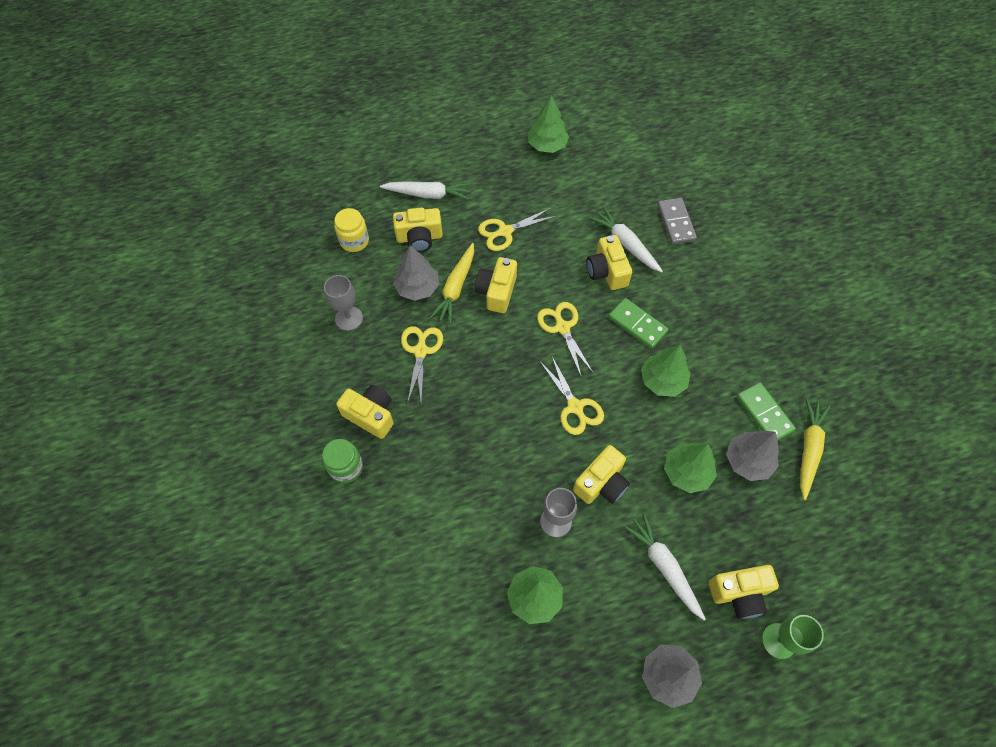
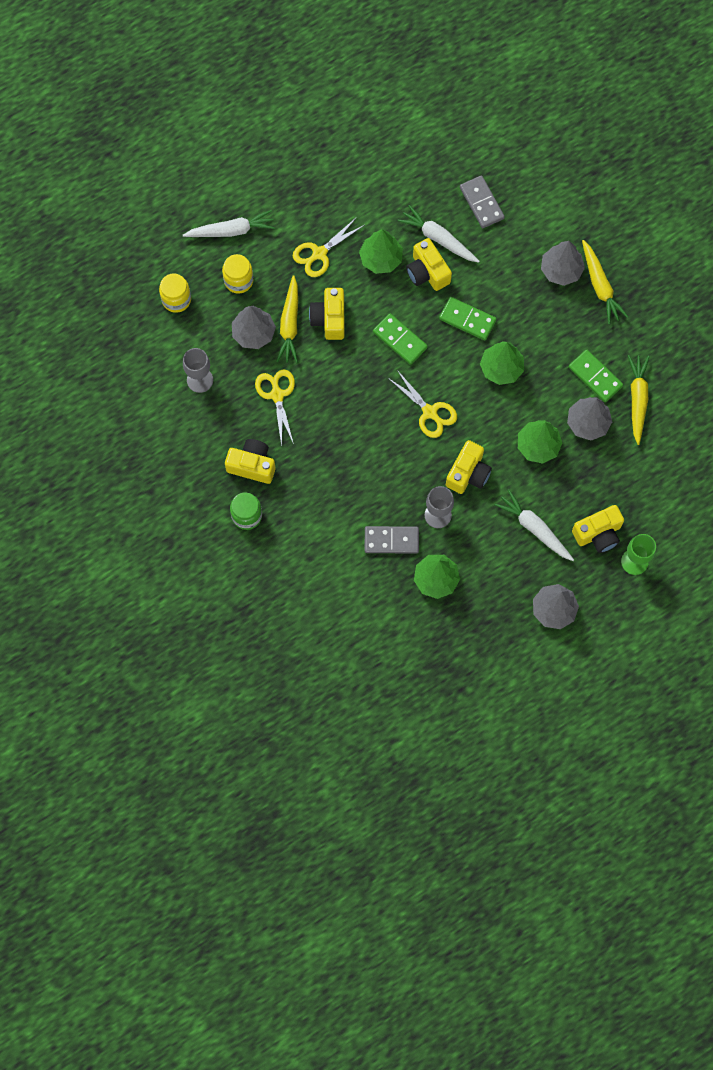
camera: 15 degrees left, 10 degrees up
yellow camera [393,207,443,252] -> yellow jar [222,254,254,294]
green tree [528,95,569,153] -> green tree moved to [359,229,403,274]
yellow scissors [537,302,594,378] -> green domino [373,313,428,365]
none -> grey domino [365,526,419,554]
none -> grey tree [541,241,585,286]
none -> yellow carrot [582,240,628,324]

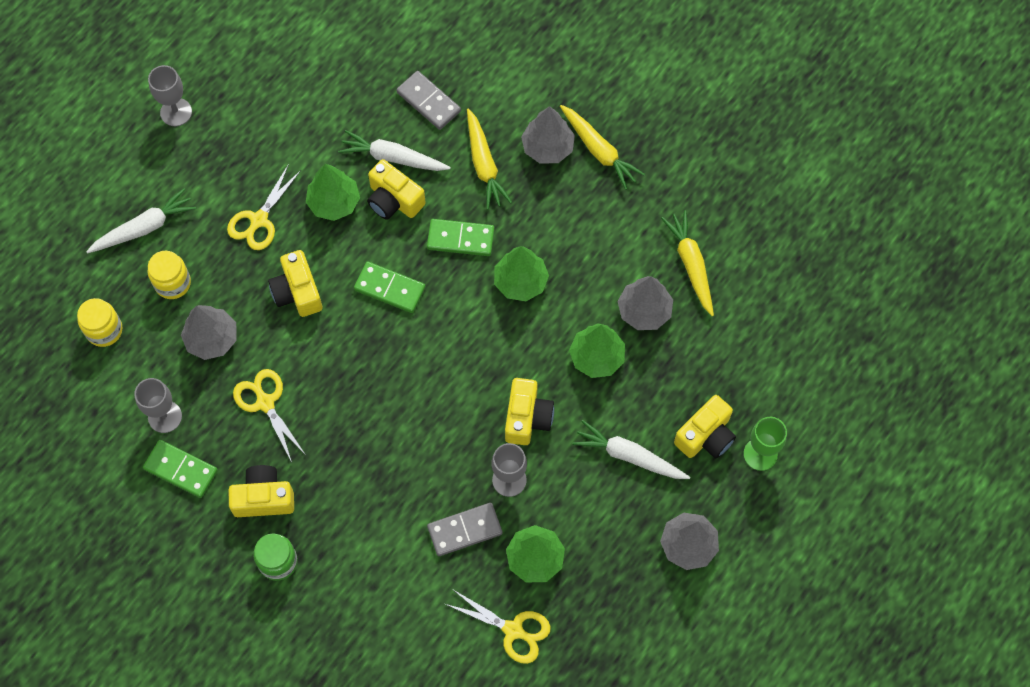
camera: 20 degrees left, 5 degrees down
yellow carrot [276,275,298,363] -> yellow carrot moved to [467,108,512,210]
yellow scissors [387,370,457,438] -> yellow scissors moved to [445,589,551,664]
green domino [569,350,623,402] -> green domino moved to [143,440,218,498]
none -> grey goblet [148,65,192,126]

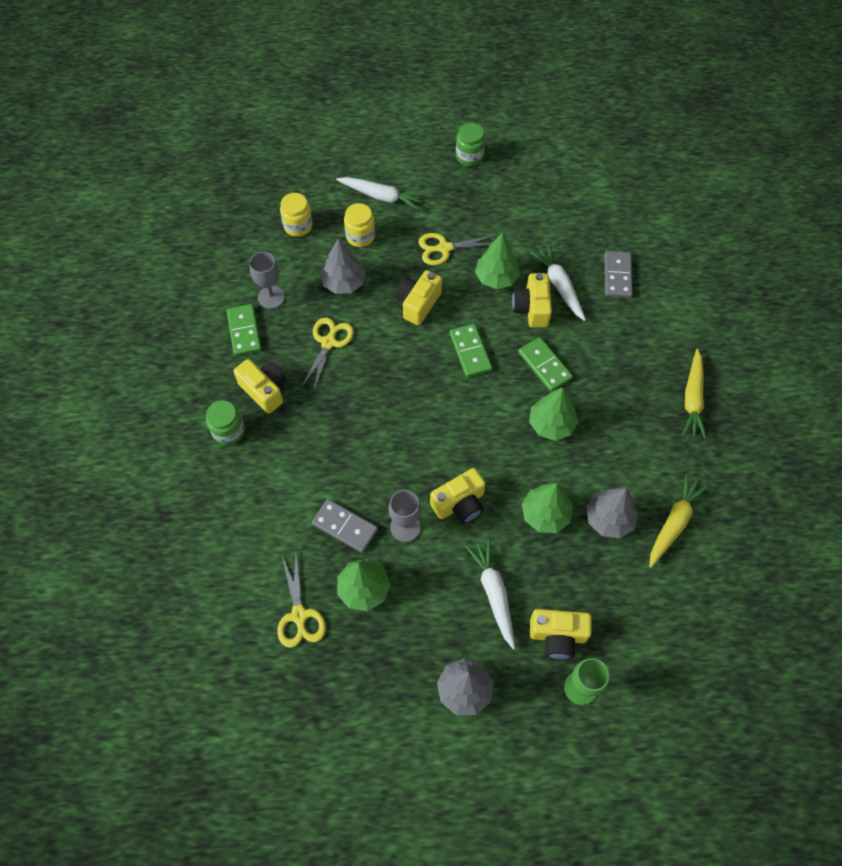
camera: 50 degrees right, 5 degrees down
grey goblet [148,65,192,126] -> green jar [456,123,485,166]
yellow carrot [467,108,512,210] -> none
grey tree [521,106,575,164] -> none

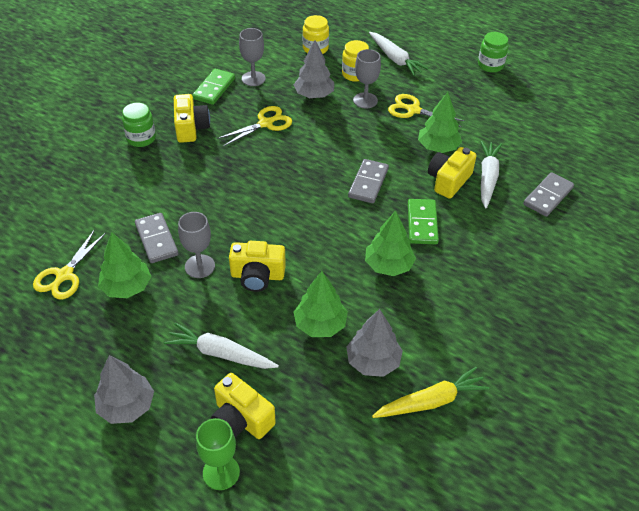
camera: 35 degrees right, 15 degrees down
yellow camera [395,270,442,325] -> none
green domino [450,324,492,377] -> grey domino [348,159,389,203]
white carrot [466,539,515,650] -> white carrot turned 90 degrees counterclockwise [164,323,279,369]
yellow carrot [682,349,706,439] -> none
none -> grey goblet [353,49,381,109]

